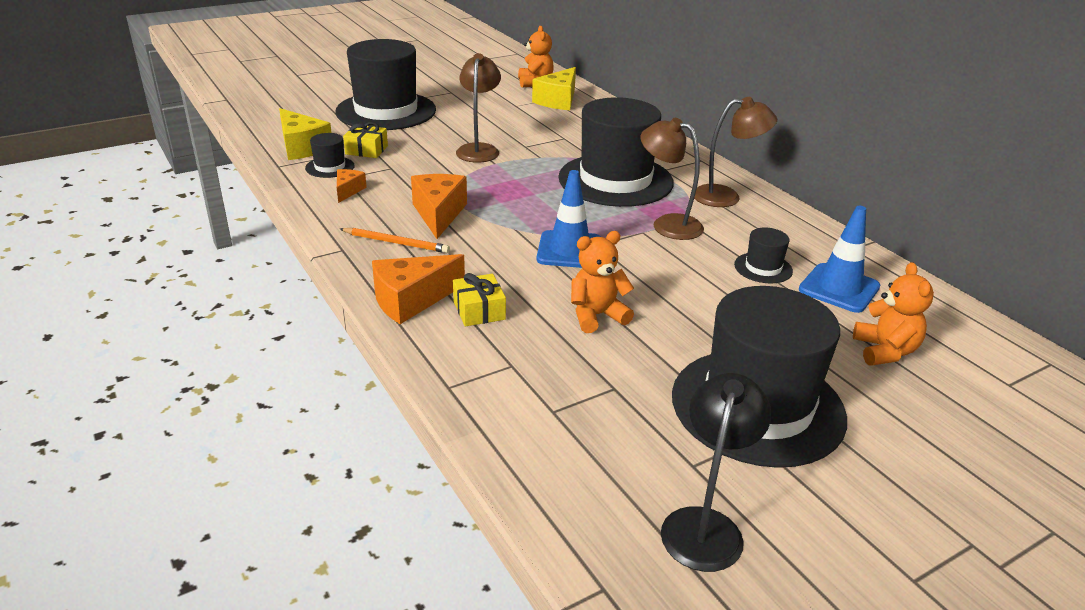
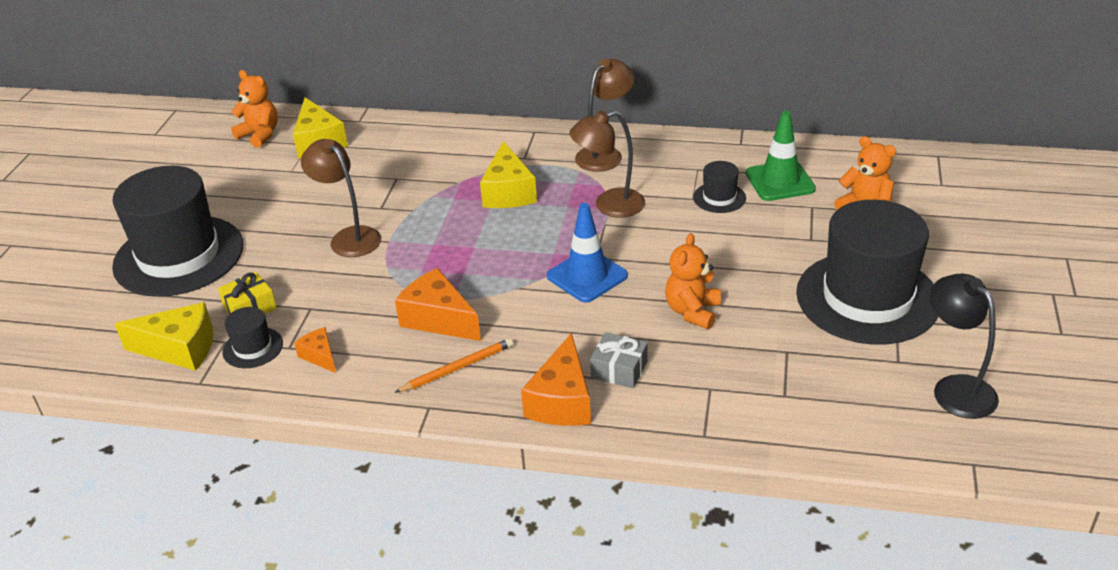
camera: 45 degrees left, 5 degrees up
yellow gift [453,273,506,327] -> grey gift [590,332,648,388]
black hat [558,97,674,207] -> yellow cheese [480,141,537,208]
blue traffic cone [799,206,880,313] -> green traffic cone [746,111,816,201]

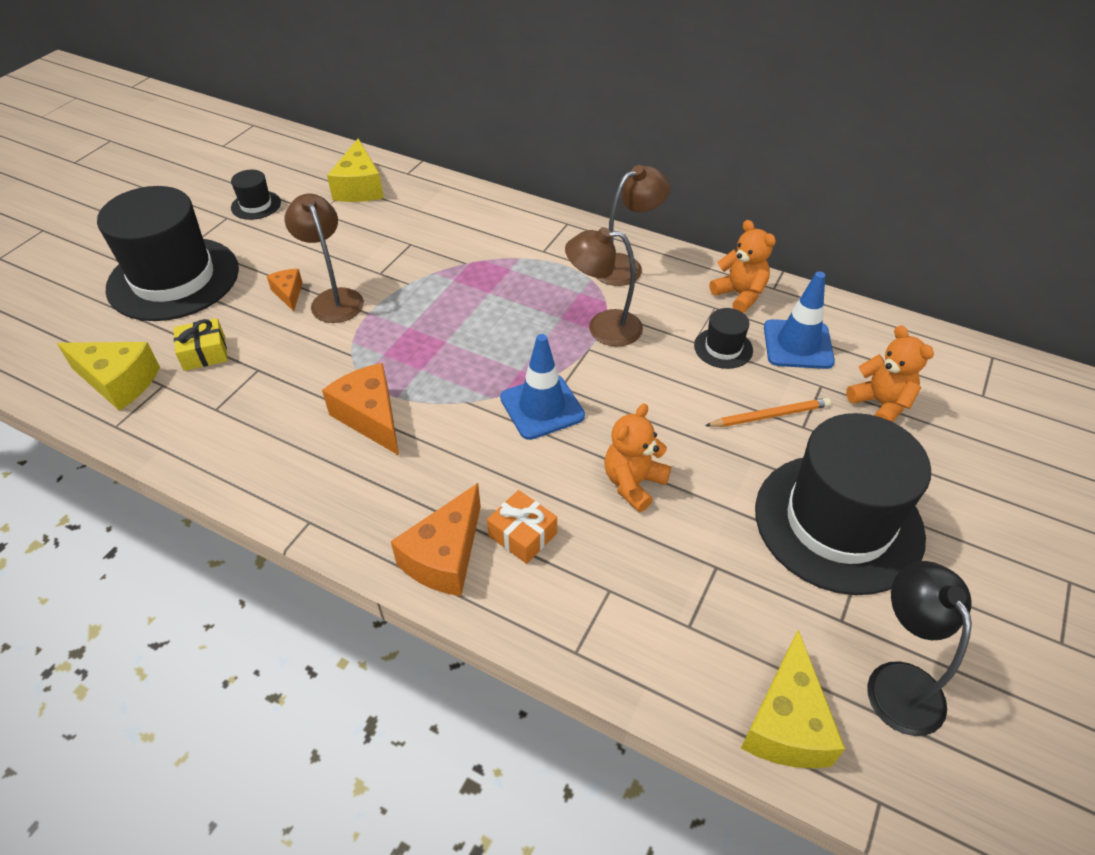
camera: 15 degrees right, 10 degrees up
black hat [222,307,283,368] -> black hat moved to [231,170,281,220]
orange teddy bear [231,70,278,148] -> orange teddy bear moved to [710,220,776,313]
orange cheese [294,327,336,373] -> orange cheese moved to [267,269,303,312]
orange pencil [394,338,513,393] -> orange pencil moved to [705,398,831,427]
yellow cheese [480,141,537,208] -> yellow cheese moved to [741,630,845,768]
grey gift [590,332,648,388] -> orange gift [487,490,557,564]
green traffic cone [746,111,816,201] -> blue traffic cone [764,271,835,369]

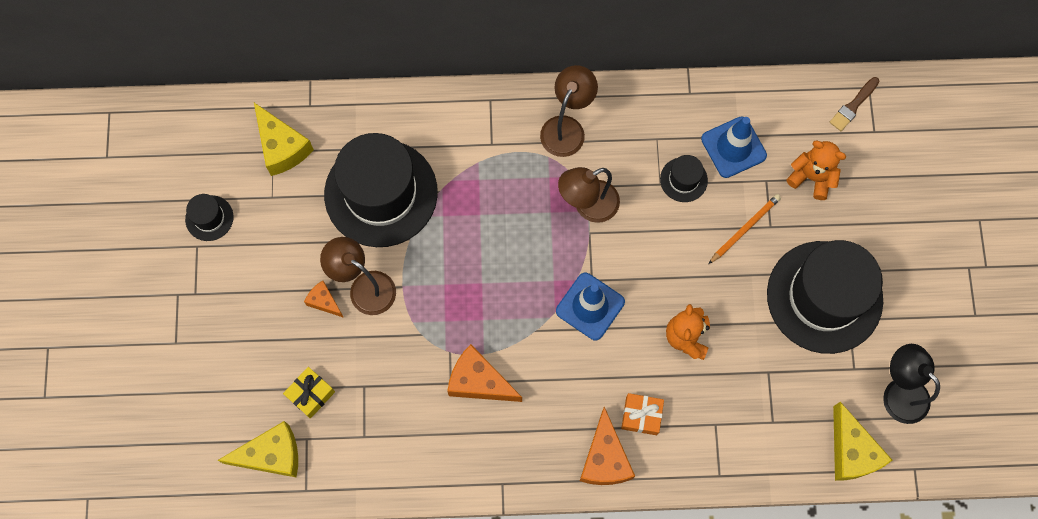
camera: 30 degrees left, 25 degrees up
black hat [97,186,239,321] -> black hat moved to [324,133,438,247]
orange teddy bear [710,220,776,313] -> none
none -> brown brush [830,77,879,131]

